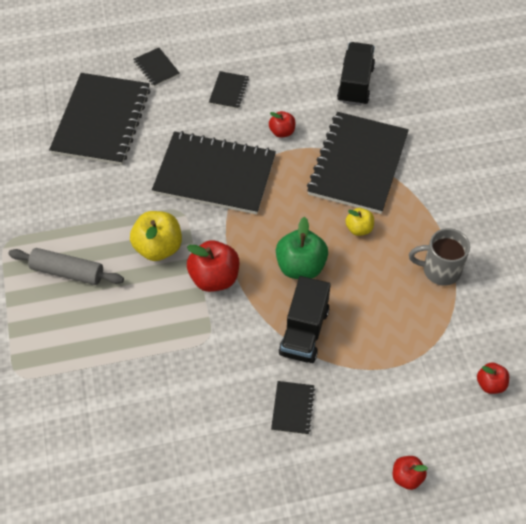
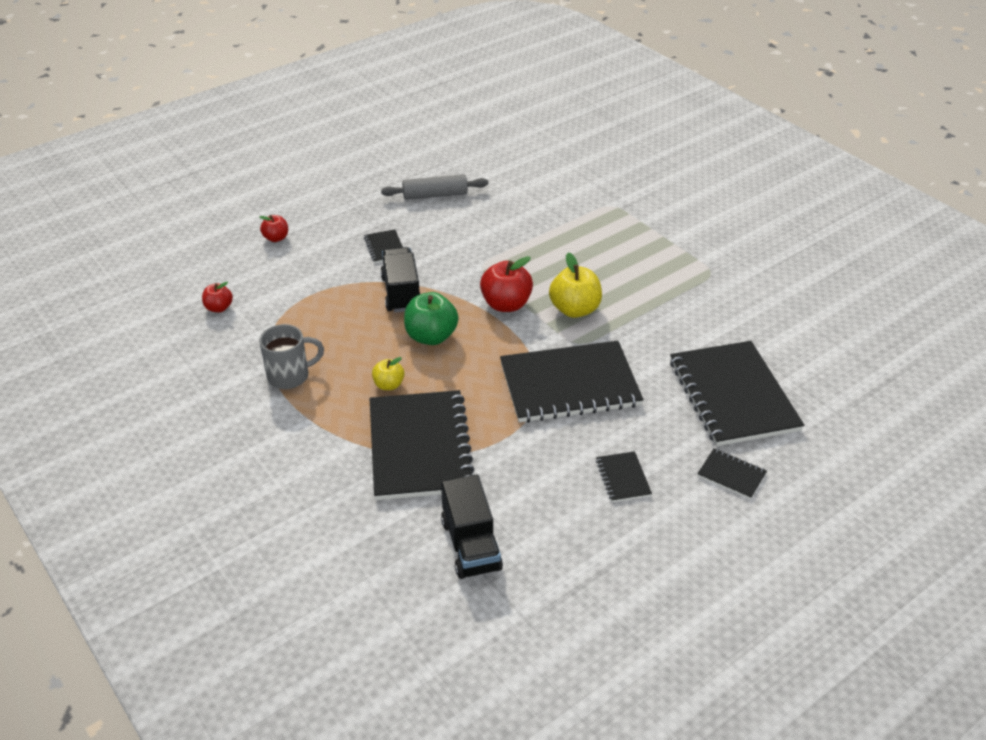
camera: 155 degrees right, 15 degrees down
grey rolling pin [8,248,124,285] -> grey rolling pin moved to [381,174,488,200]
red apple [269,111,295,138] -> none

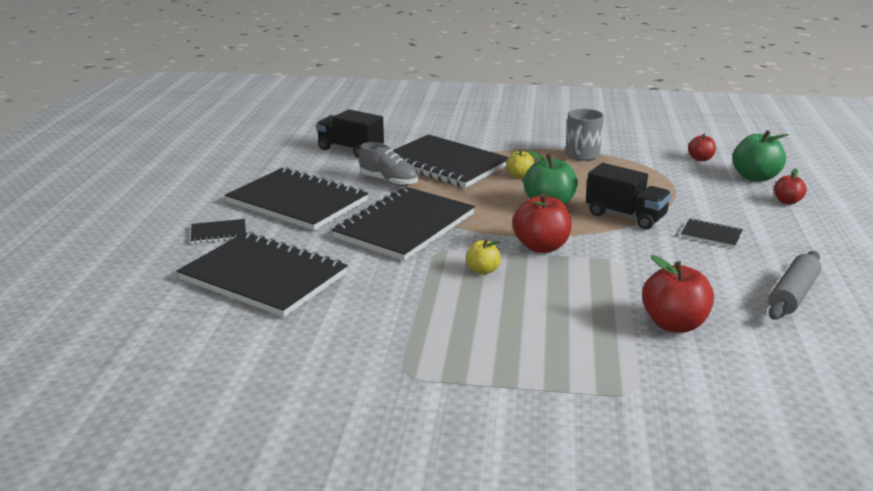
camera: 135 degrees right, 15 degrees down
yellow apple [549,252,602,318] -> yellow apple [466,239,501,275], size x0.57
black notebook [596,451,652,502] -> black notebook [225,167,368,230], size x2.37
none -> grey shoe [359,142,418,186]
none -> red apple [642,255,714,333]
none -> green apple [733,130,789,182]

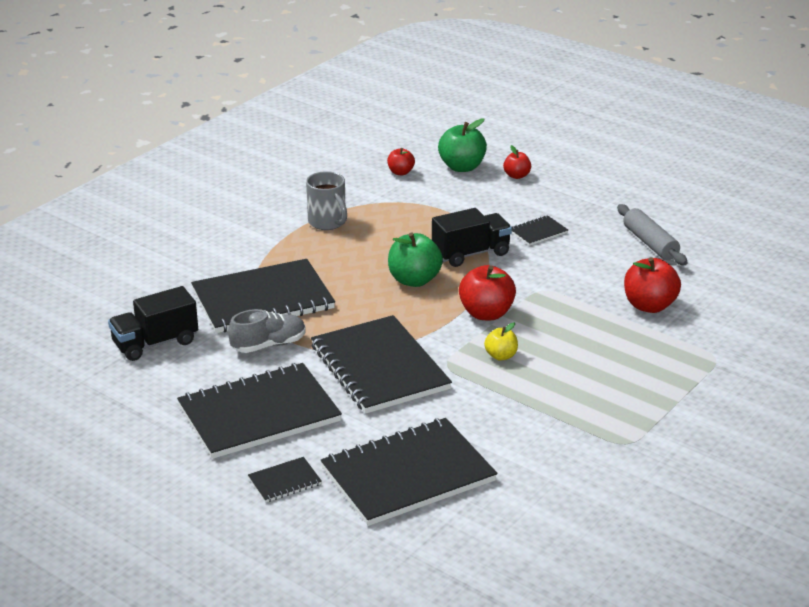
camera: 60 degrees left, 5 degrees up
black notebook [191,219,246,244] -> black notebook turned 45 degrees clockwise [248,457,322,503]
yellow apple [506,149,534,178] -> none

